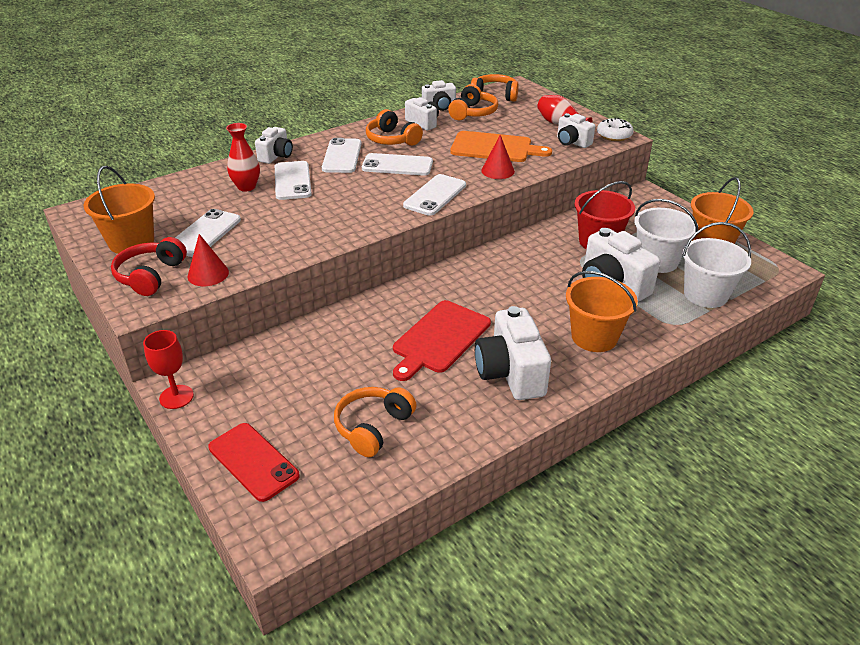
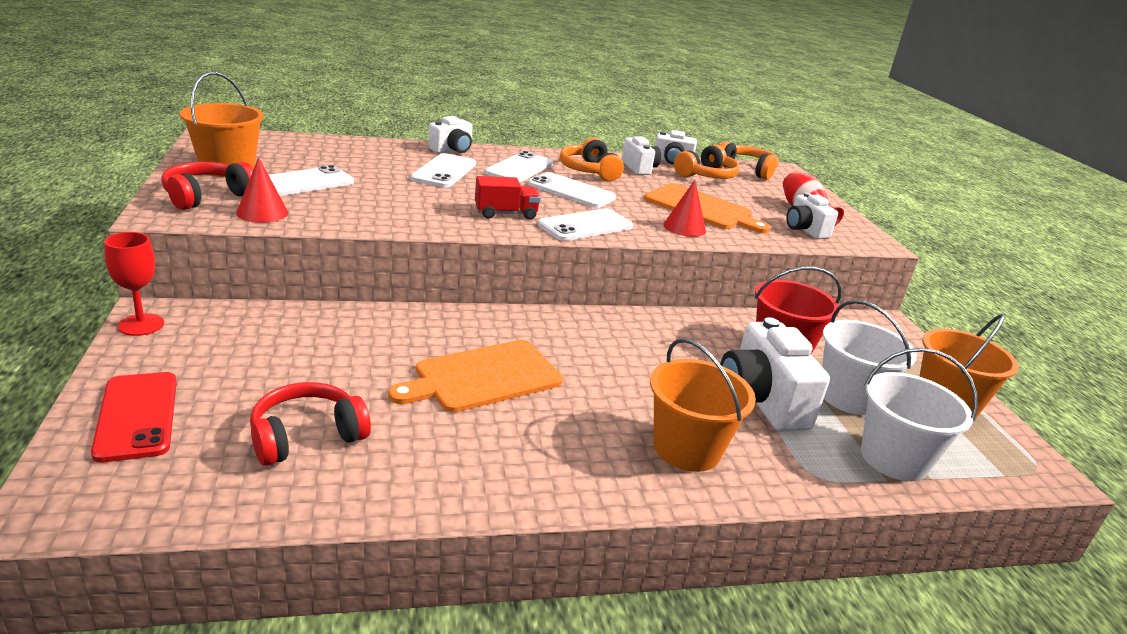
camera: 20 degrees right, 10 degrees down
red vase [226,123,260,191] -> none
orange headphones [334,387,416,457] -> red headphones [250,382,371,466]
red cutting board [393,300,491,381] -> orange cutting board [388,340,563,412]
white camera [475,306,551,400] -> none
white donut [597,118,634,141] -> none
none -> red truck [475,176,541,220]

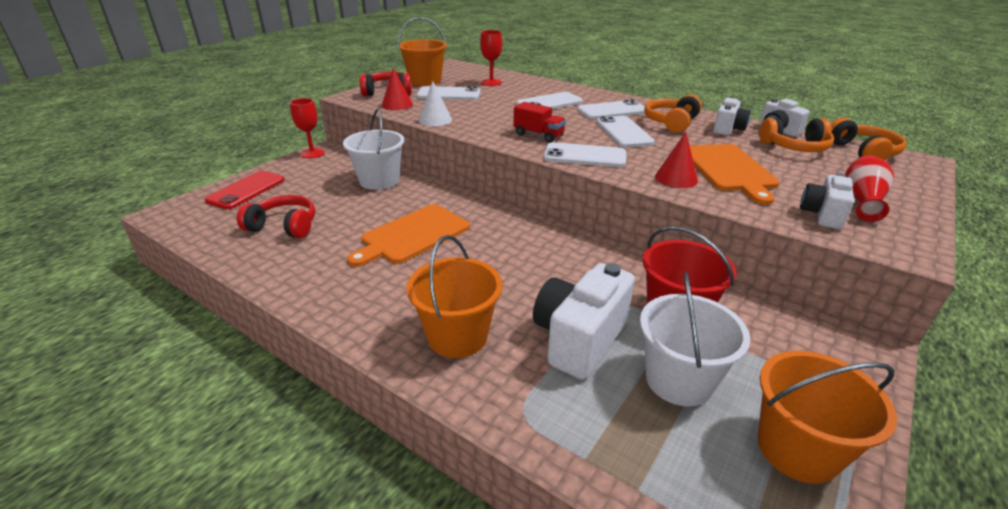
camera: 50 degrees right, 5 degrees up
orange cutting board [388,340,563,412] -> orange cutting board turned 60 degrees counterclockwise [347,204,470,267]
white camera [428,116,472,153] -> none
white bucket [861,348,978,481] -> white bucket moved to [343,109,405,190]
none -> white cone [419,81,452,126]
none -> red goblet [480,30,502,86]

